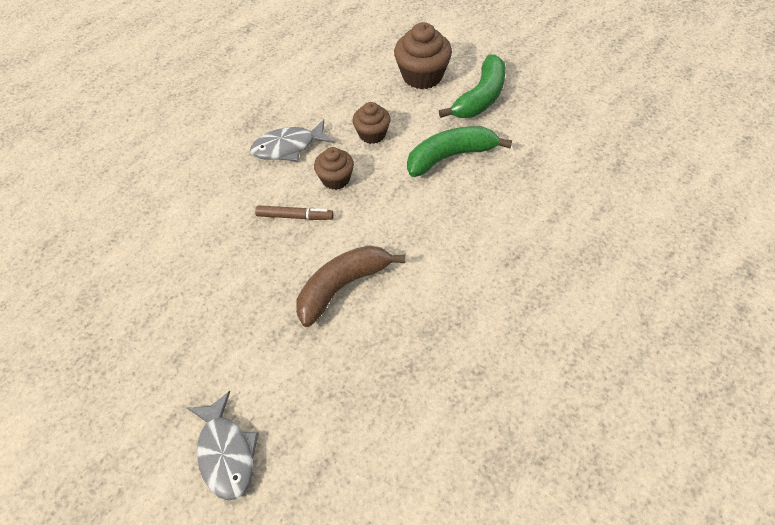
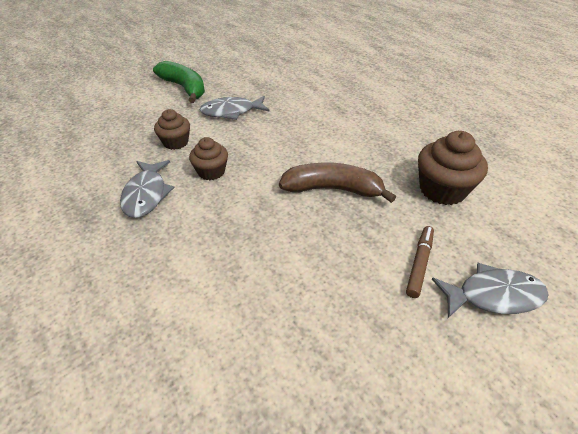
camera: 75 degrees left, 10 degrees down
brown marker [255,205,334,220] -> brown marker moved to [406,226,434,298]
brown banana [296,246,406,327] -> brown banana turned 120 degrees clockwise [279,162,396,203]
brown cupcake [394,22,452,89] -> brown cupcake moved to [418,131,488,205]
green banana [407,126,512,177] -> grey fish [200,96,270,120]

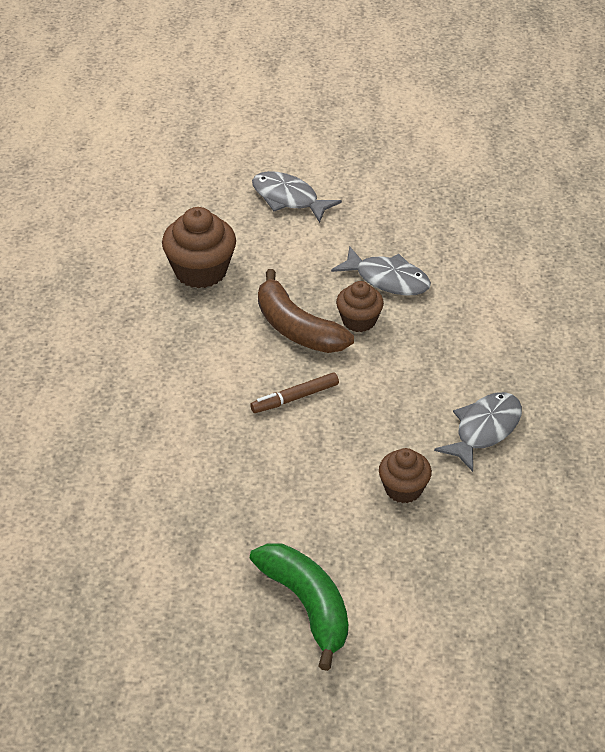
camera: 140 degrees left, 0 degrees up
green banana [153,61,205,103] -> green banana turned 150 degrees clockwise [250,543,348,671]
brown cupcake [189,137,228,180] -> brown cupcake moved to [336,281,384,332]
grey fish [200,96,270,120] -> grey fish moved to [331,246,431,295]
brown marker [406,226,434,298] -> brown marker moved to [250,372,339,413]

